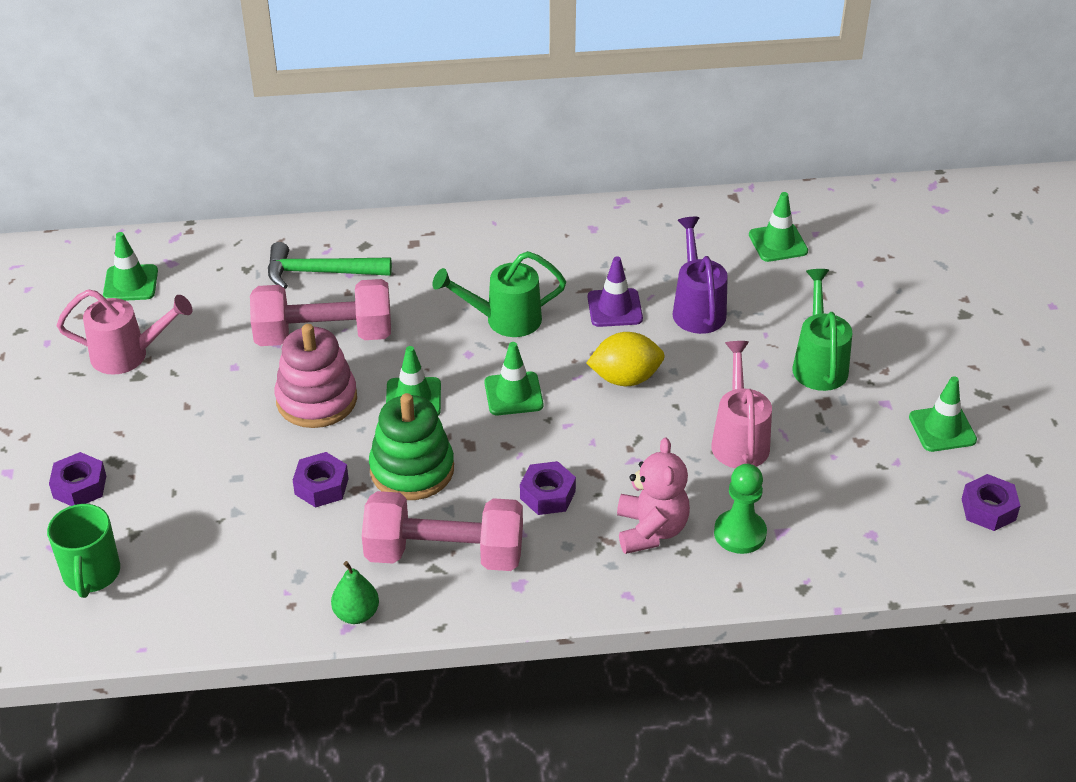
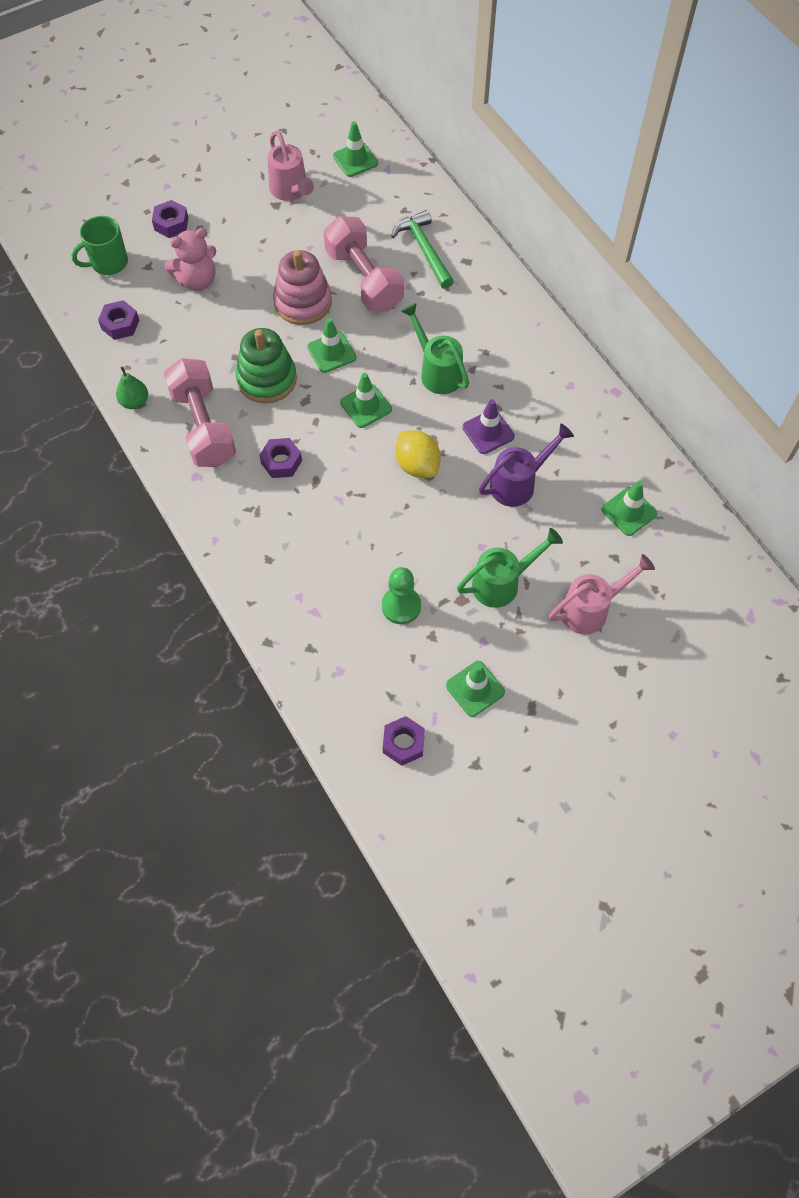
camera: 65 degrees right, 20 degrees up
purple nut [293,452,349,508] -> purple nut moved to [98,300,139,340]
pink teddy bear [617,438,690,554] -> pink teddy bear moved to [165,228,216,291]
pink watering can [711,341,772,468] -> pink watering can moved to [549,554,655,635]
green pawn [714,464,767,554] -> green pawn moved to [382,567,421,624]

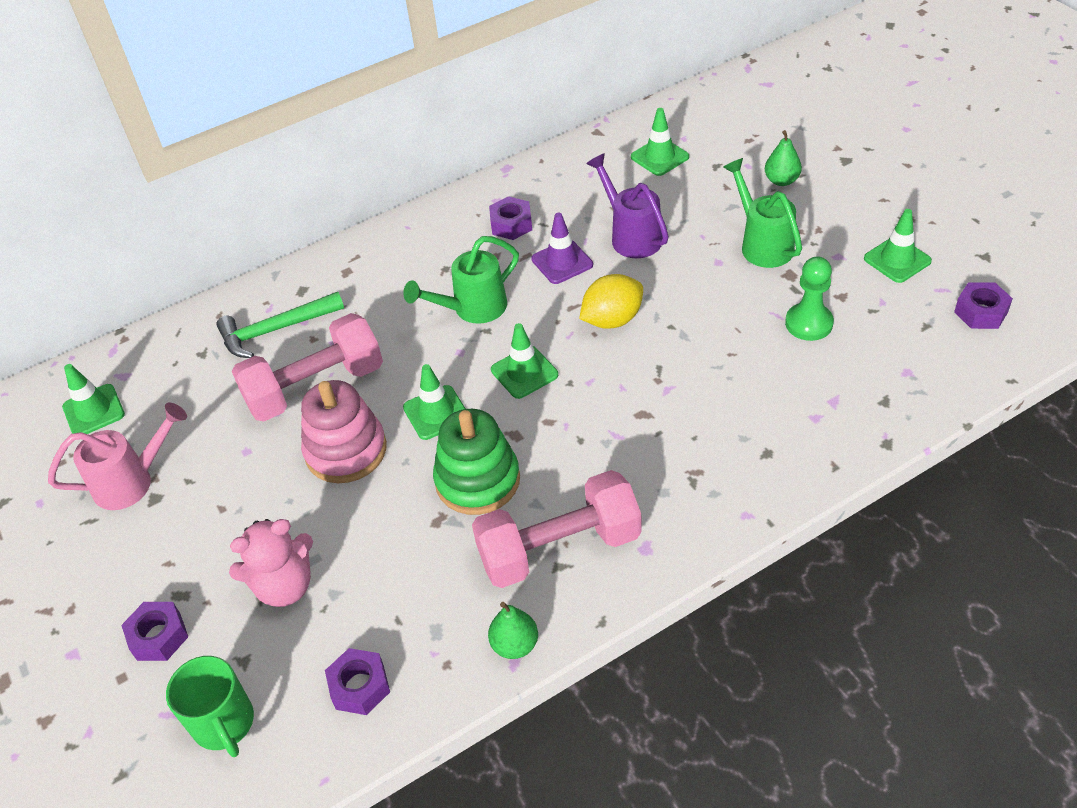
camera: 85 degrees left, 15 degrees down
pink teddy bear [165,228,216,291] -> pink teddy bear turned 90 degrees clockwise [229,519,313,607]
purple nut [259,438,302,478] -> purple nut moved to [489,196,532,240]
pink watering can [549,554,655,635] -> green pear [765,130,802,186]

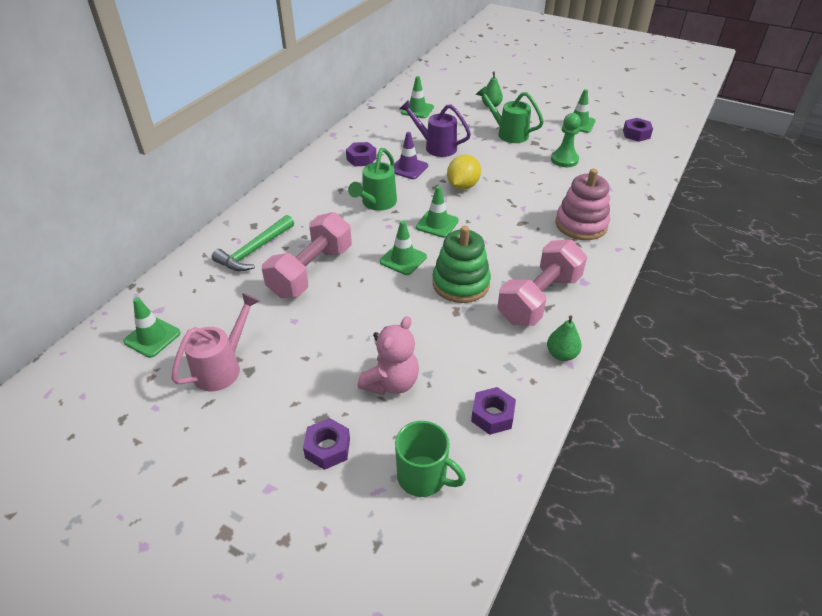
camera: 35 degrees left, 5 degrees down
pink stacking toy [301,380,387,483] -> pink stacking toy moved to [556,169,610,240]

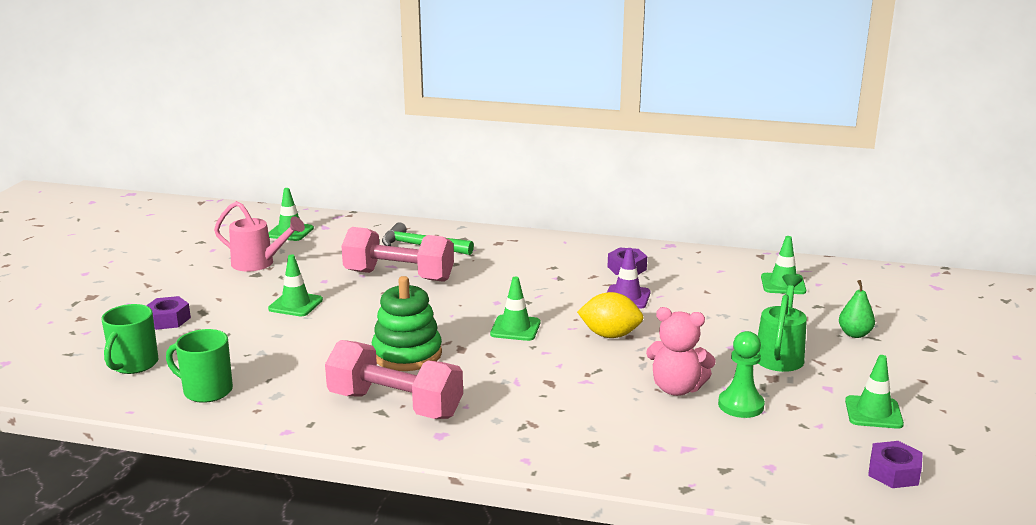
camera: 75 degrees right, 20 degrees down
green watering can [348,148,397,211] -> none
pink teddy bear [358,316,419,395] -> pink teddy bear moved to [646,307,716,396]
green traffic cone [380,220,427,275] -> green traffic cone moved to [268,254,323,317]
purple watering can [399,100,471,157] -> none
purple nut [471,387,516,435] -> green mug [166,329,233,403]
green pear [547,315,582,361] -> none
pink stacking toy [556,169,610,240] -> none

